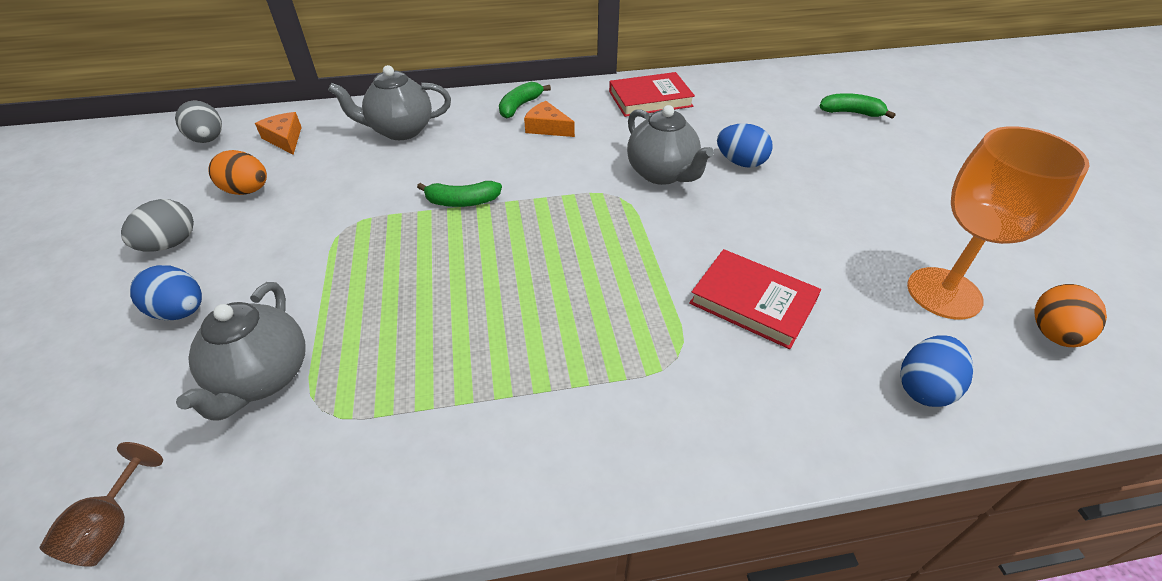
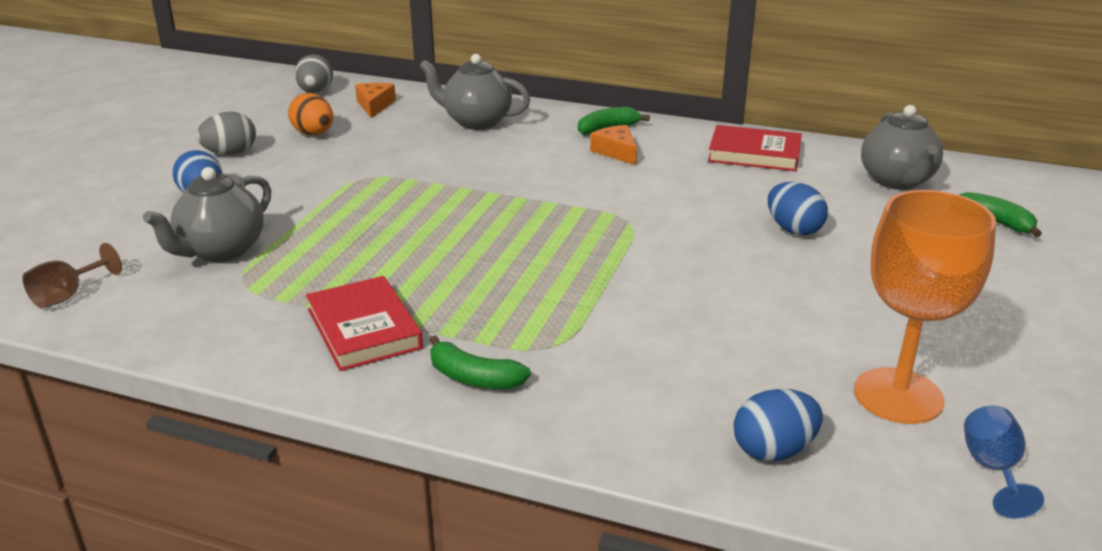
camera: 30 degrees right, 15 degrees down
green banana [417,181,502,207] -> green banana moved to [430,335,531,389]
grey teapot [627,105,714,185] -> grey teapot moved to [861,105,943,190]
red book [689,249,821,349] -> red book moved to [306,276,423,371]
orange egg [1034,284,1107,347] -> blue goblet [964,406,1044,519]

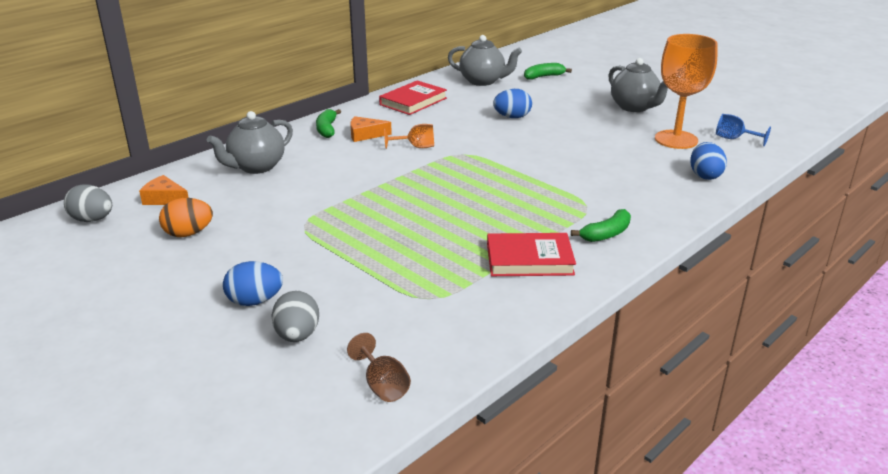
camera: 65 degrees left, 0 degrees up
grey teapot [143,167,271,262] -> grey teapot moved to [608,58,668,112]
grey egg [196,112,256,155] -> grey egg moved to [271,291,319,342]
none -> orange goblet [384,124,434,149]

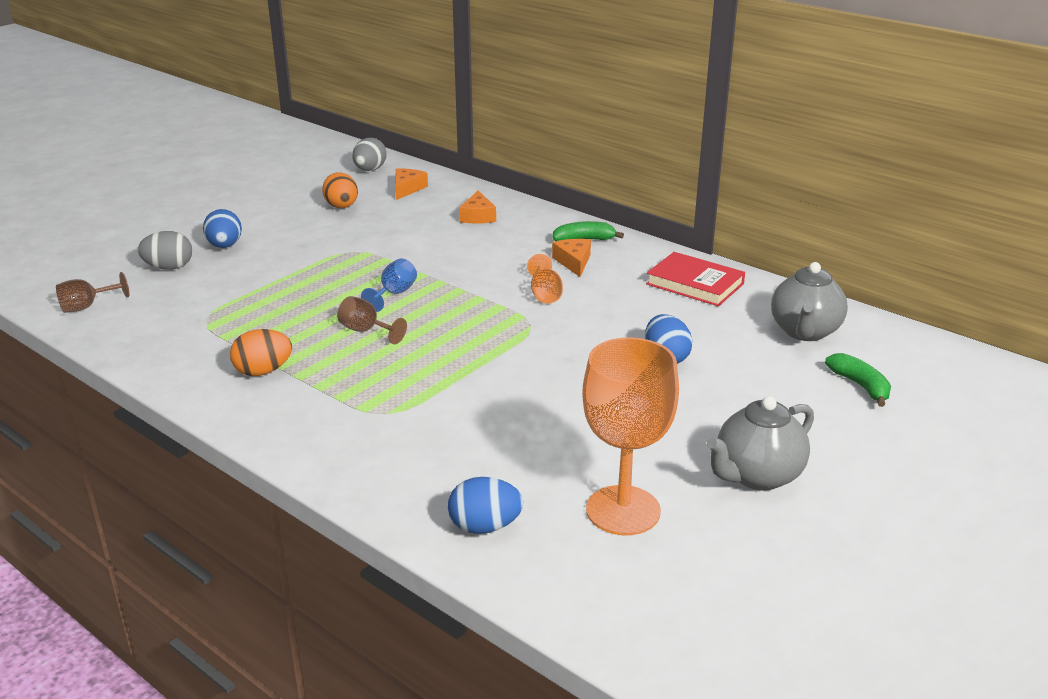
camera: 85 degrees right, 0 degrees up
grey teapot [207,111,293,174] -> orange cheese [459,190,496,223]
red book [487,233,576,276] -> orange egg [230,329,292,376]
green banana [571,209,631,242] -> none
blue goblet [716,114,771,146] -> blue goblet moved to [361,259,417,312]
none -> brown goblet [337,296,407,344]

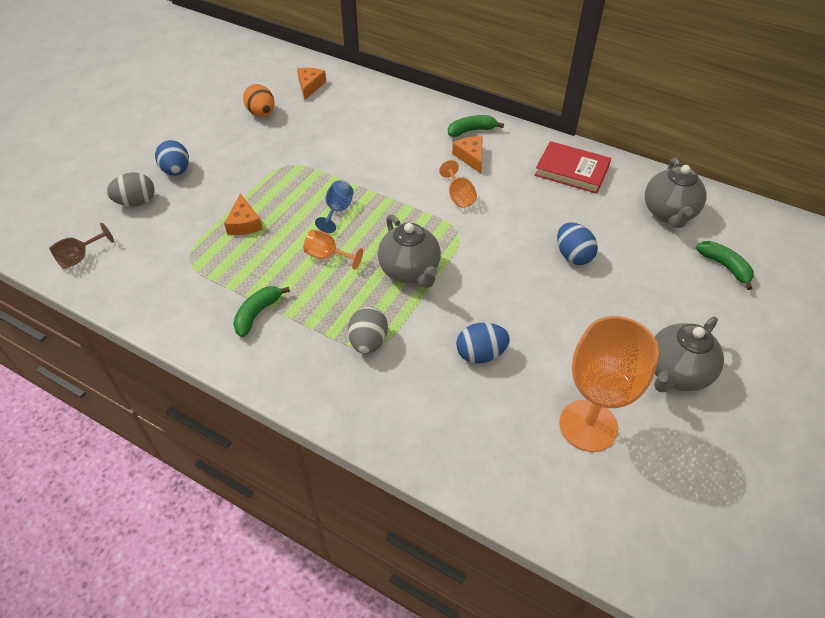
camera: 10 degrees left, 20 degrees up
orange egg [230,329,292,376] -> green banana [233,286,290,337]
brown goblet [337,296,407,344] -> orange goblet [303,230,363,270]
grey egg [352,138,387,171] -> grey egg moved to [348,307,388,354]
blue egg [448,477,523,534] -> blue egg moved to [456,323,510,363]
orange cheese [459,190,496,223] -> orange cheese moved to [224,193,263,235]
none -> grey teapot [378,214,441,288]

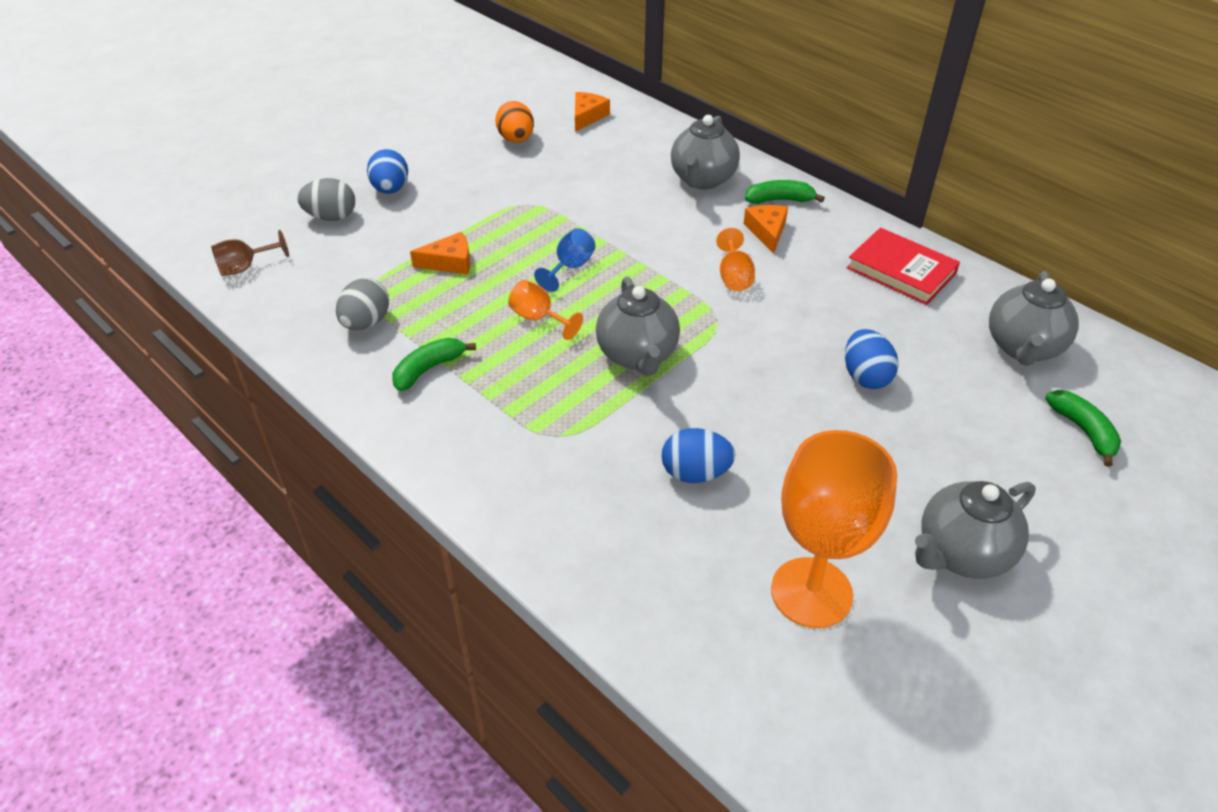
camera: 15 degrees right, 5 degrees down
orange cheese [224,193,263,235] -> orange cheese turned 105 degrees counterclockwise [410,232,471,274]
grey egg [348,307,388,354] -> grey egg moved to [336,278,389,330]
none -> grey teapot [671,115,740,189]

